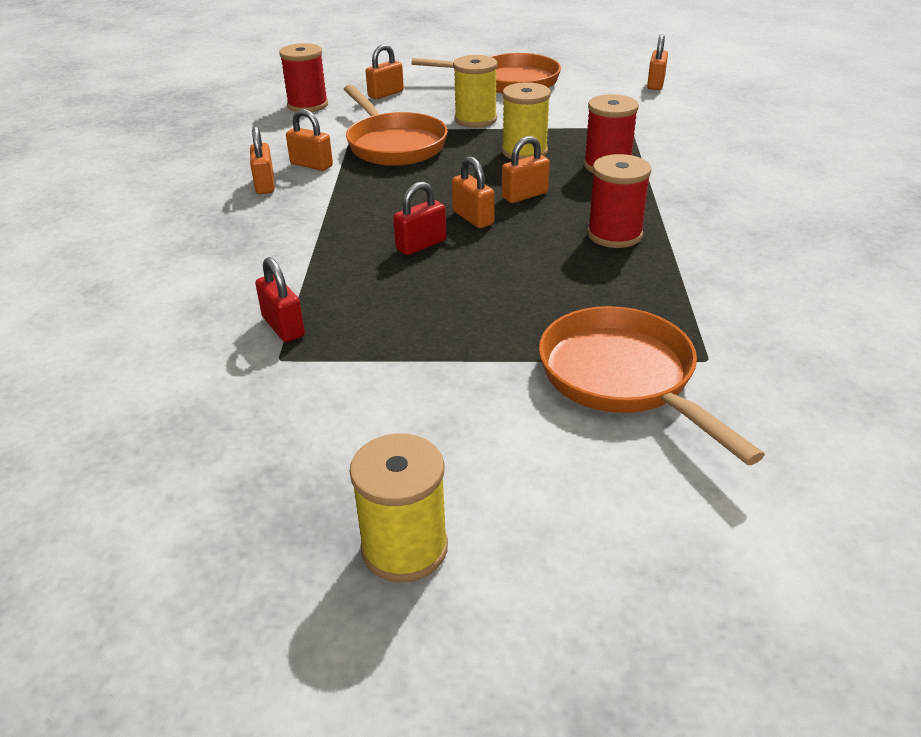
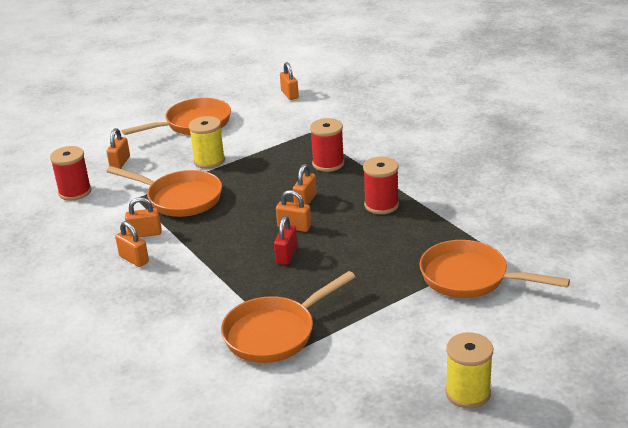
camera: 35 degrees left, 5 degrees down
red padlock [255,257,305,342] -> orange pan [221,271,355,363]
yellow spool [502,82,551,160] -> none

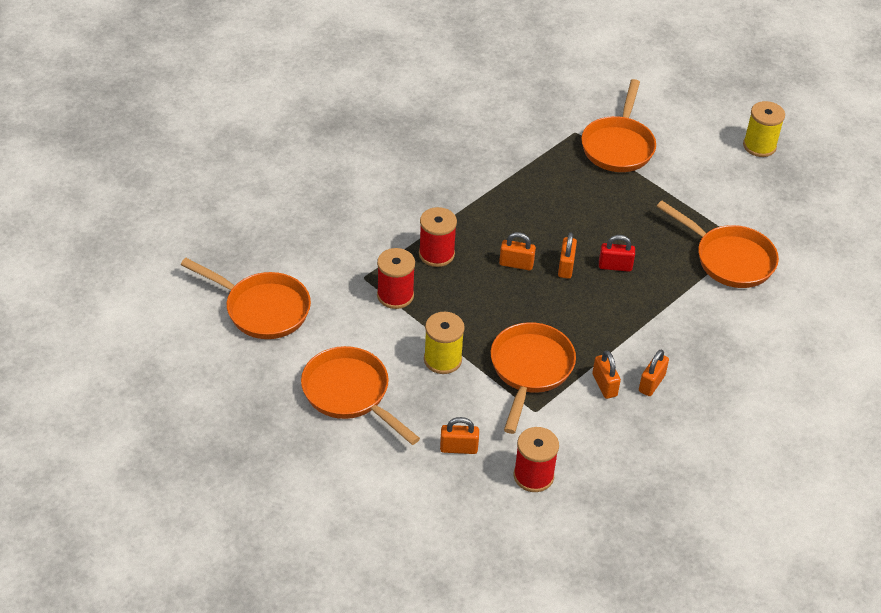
camera: 105 degrees left, 15 degrees up
orange padlock [280,62,299,100] -> orange pan [181,258,311,339]
red spool [363,157,399,214] -> red spool moved to [377,248,415,309]

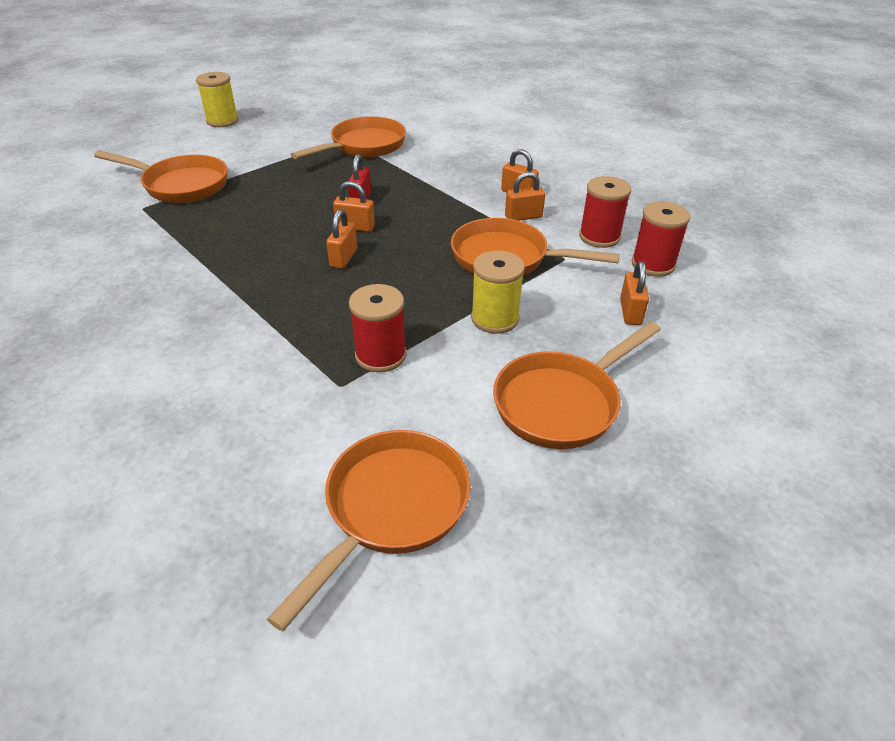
camera: 85 degrees left, 5 degrees down
red spool [419,207,457,267] -> red spool moved to [579,176,631,248]

